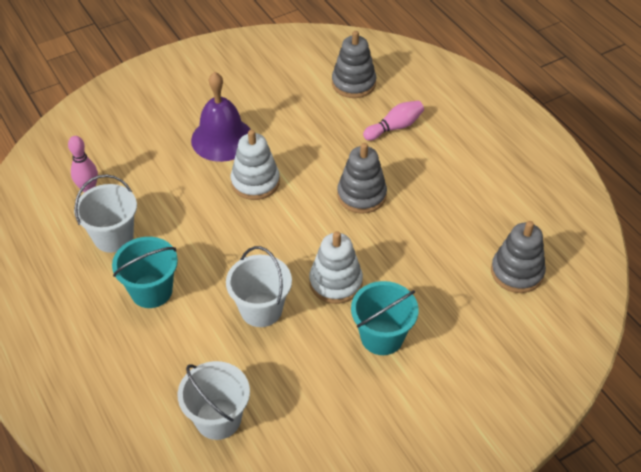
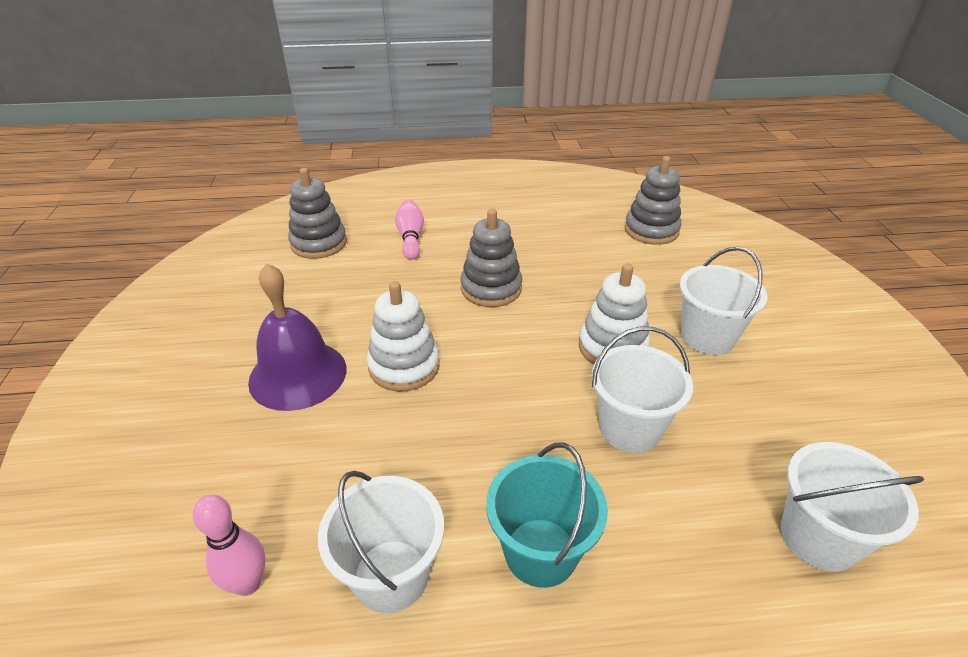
camera: 65 degrees left, 10 degrees down
turquoise bucket [351,281,419,355] -> white bucket [680,247,768,355]

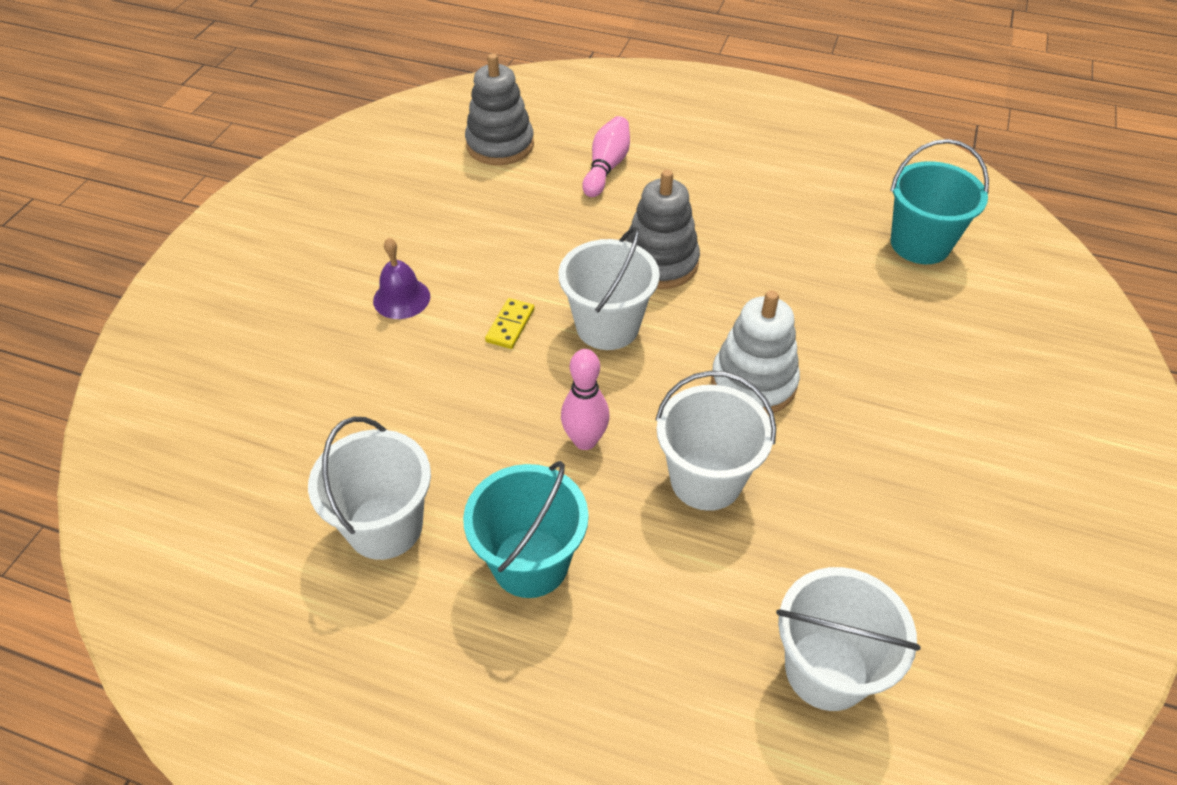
camera: 25 degrees right, 10 degrees up
pink bowling pin [193,495,266,596] -> pink bowling pin moved to [561,349,610,450]
purple bell [248,263,346,411] -> purple bell [373,238,430,319], size x0.54
white stacking toy [367,281,440,392] -> yellow domino [485,298,535,349]
grey stacking toy [625,156,682,245] -> turquoise bucket [890,139,989,264]
white bucket [680,247,768,355] -> white bucket moved to [558,227,660,350]

